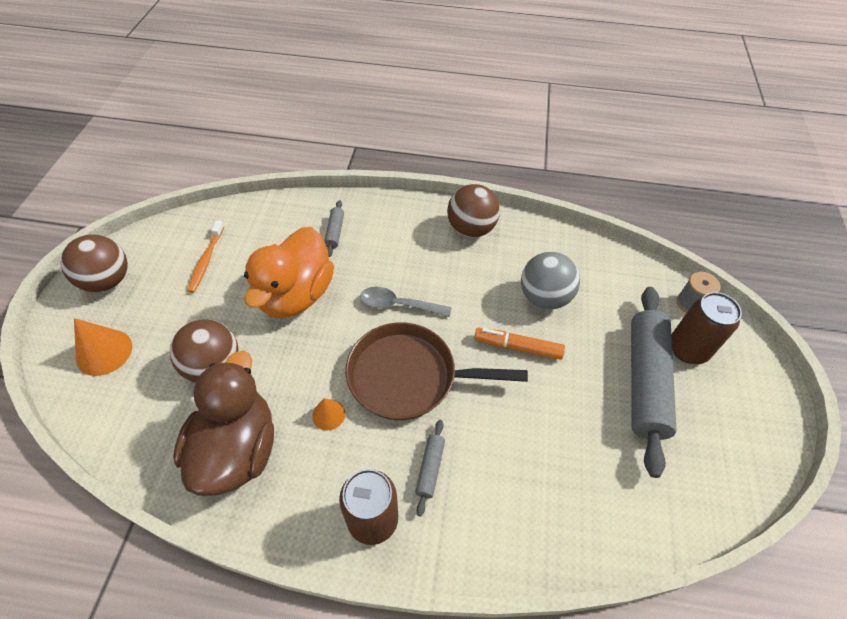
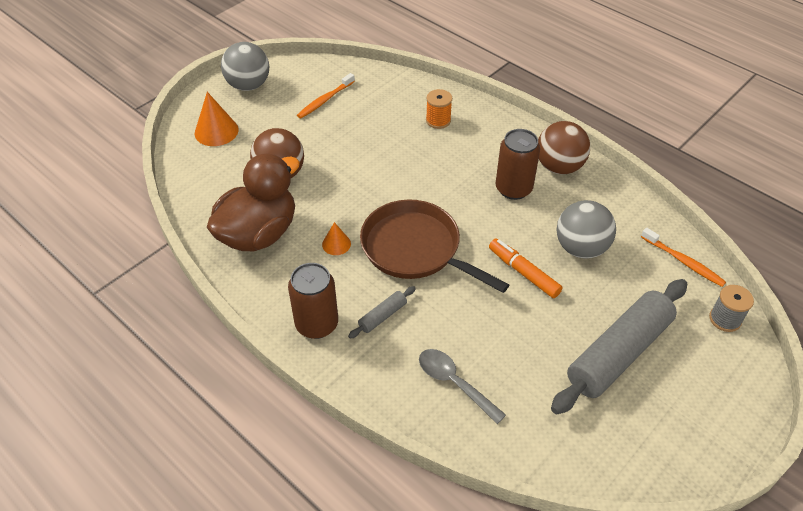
camera: 35 degrees right, 5 degrees down
brown ball [61,234,128,292] -> grey ball [221,42,269,91]
orange duck [244,227,334,318] -> none
grey rolling pin [324,200,344,257] -> orange spool [426,89,452,129]
grey spoon [360,287,452,317] -> grey spoon moved to [419,349,506,424]
brown can [671,292,742,364] -> brown can moved to [495,129,540,200]
none -> orange toothbrush [641,227,726,287]

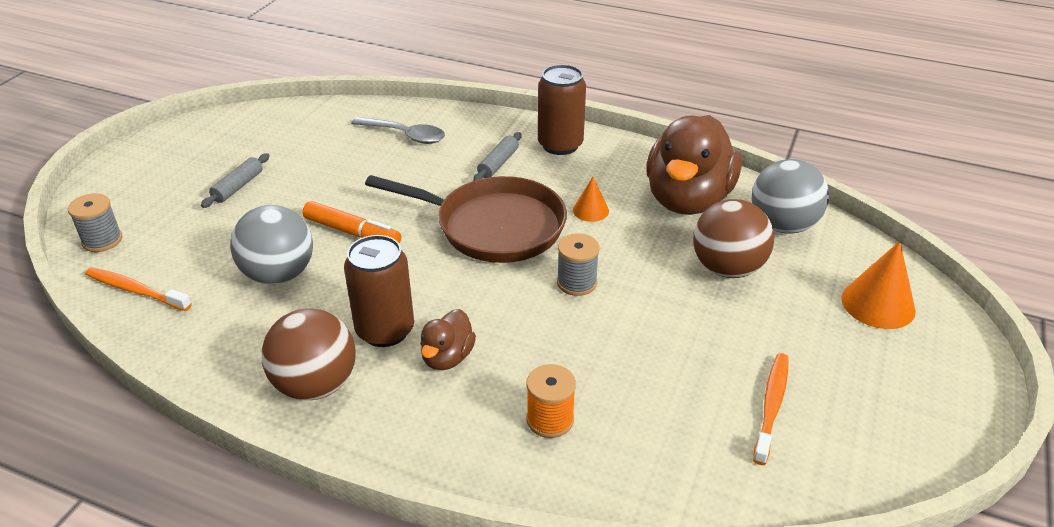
camera: 160 degrees right, 10 degrees down
grey ball [221,42,269,91] -> grey ball moved to [752,159,829,234]
grey rolling pin [551,279,687,414] -> grey rolling pin [201,153,270,208], size x0.42
none -> brown duck [420,309,476,370]
none -> grey spool [557,233,600,296]

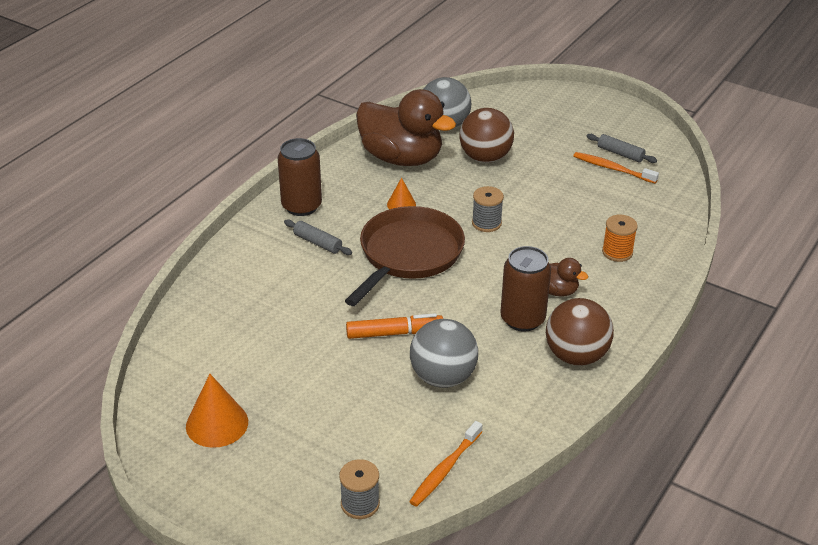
camera: 80 degrees left, 0 degrees up
grey rolling pin [201,153,270,208] -> grey rolling pin moved to [587,134,657,163]
orange marker [302,201,401,244] -> orange marker turned 45 degrees clockwise [346,313,443,339]
grey spoon [351,117,445,144] -> none
orange cone [841,241,916,329] -> orange cone moved to [186,374,248,448]

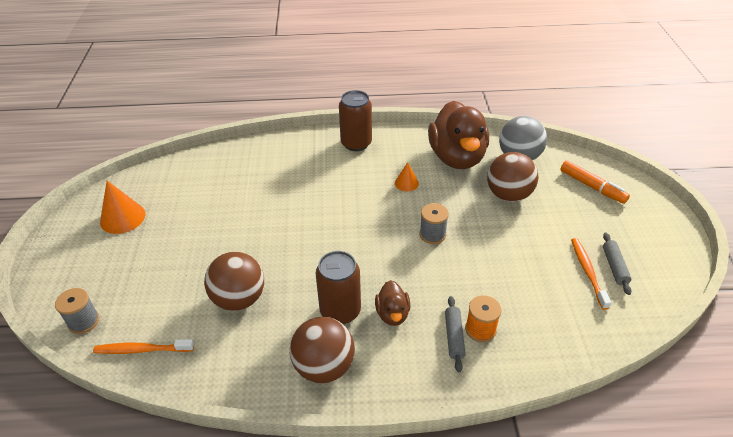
camera: 55 degrees right, 5 degrees up
grey rolling pin [284,219,352,255] -> grey rolling pin moved to [445,296,466,372]
brown pan [345,206,465,306] -> none
orange marker [346,313,443,339] -> orange marker moved to [560,160,630,204]
grey ball [410,319,478,388] -> brown ball [204,252,264,311]

